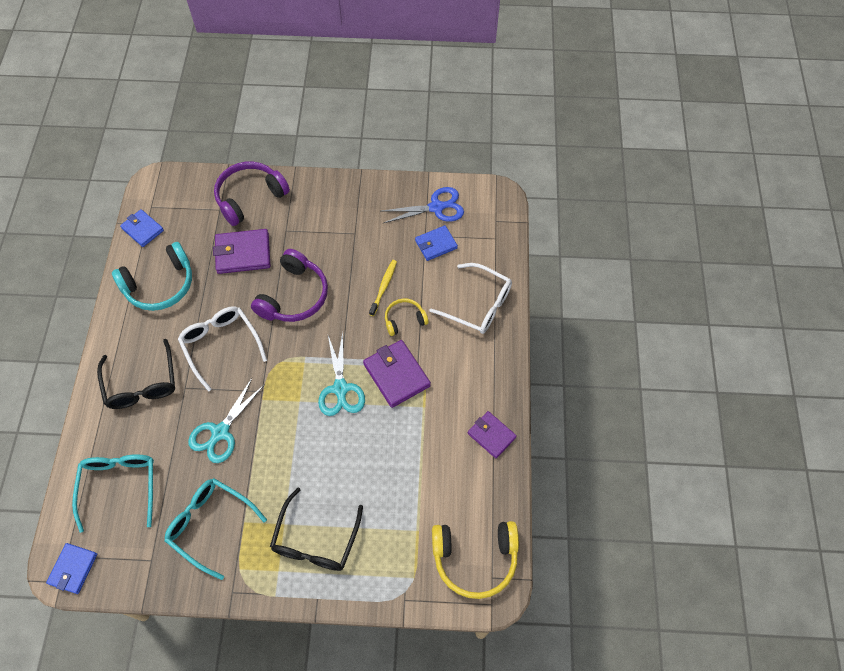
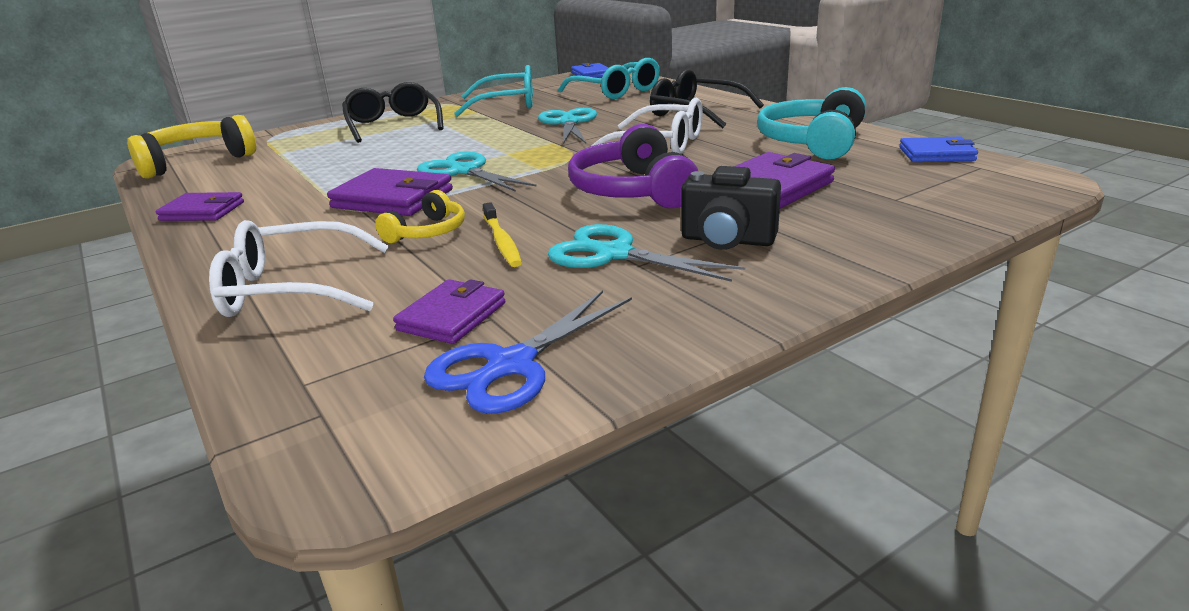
camera: 145 degrees right, 35 degrees down
purple headphones [214,161,290,226] -> none
blue wallet [415,225,458,261] -> purple wallet [393,279,505,344]
none -> turquoise scissors [547,224,745,282]
none -> black camera [682,166,781,250]

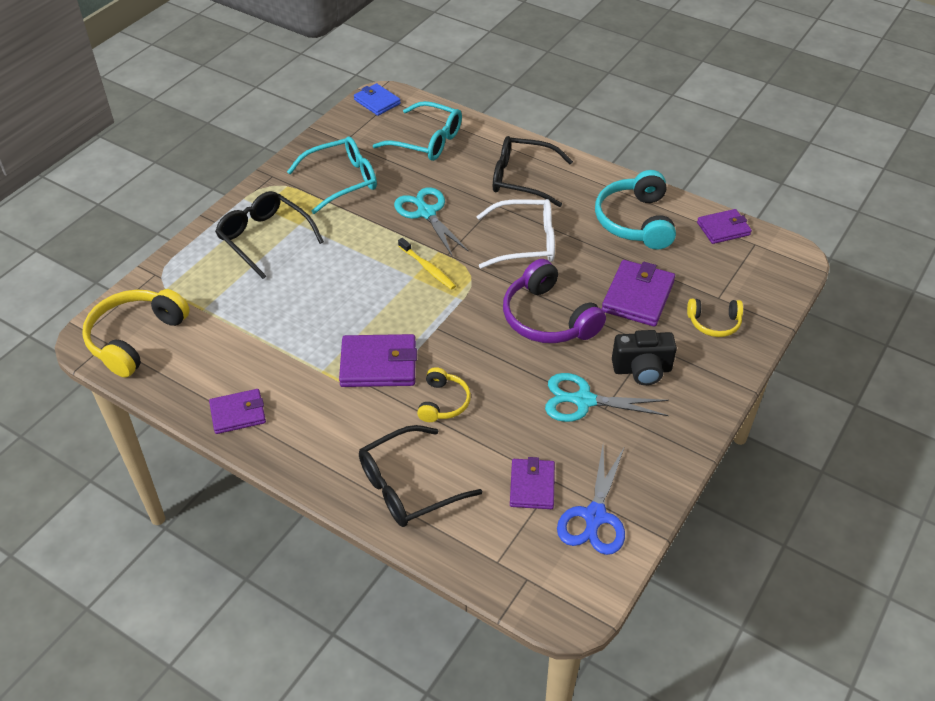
camera: 25 degrees left, 20 degrees up
white glasses [209,220,389,317] -> black glasses [359,425,482,527]
turquoise scissors [417,151,537,192] -> none
yellow toothbrush [483,202,522,267] -> yellow toothbrush moved to [398,238,456,290]
blue wallet [899,136,978,162] -> purple wallet [697,209,752,244]
none -> yellow headphones [687,299,743,337]

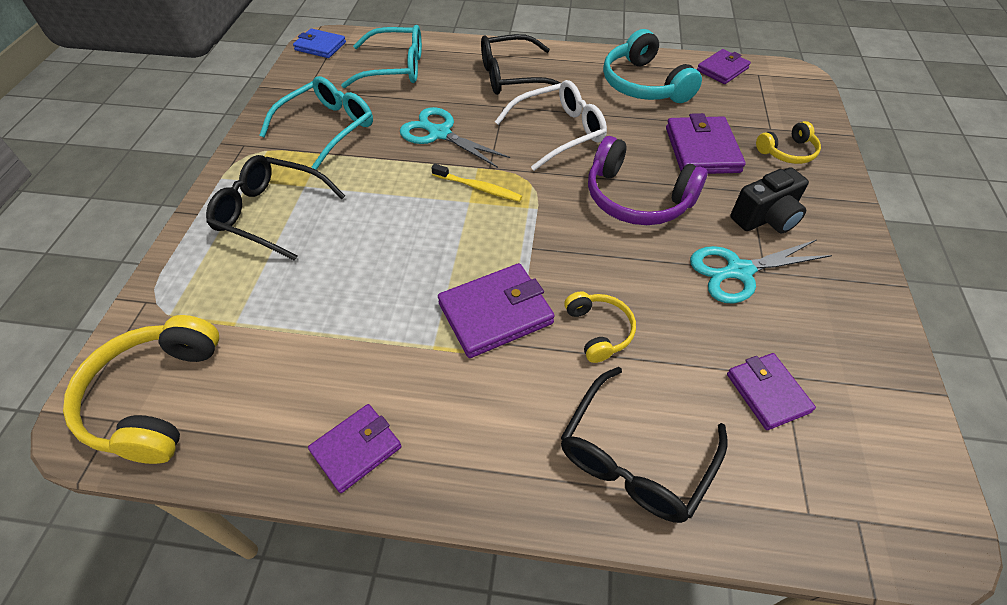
camera: 25 degrees left, 5 degrees up
blue scissors [557,446,625,555] -> none

